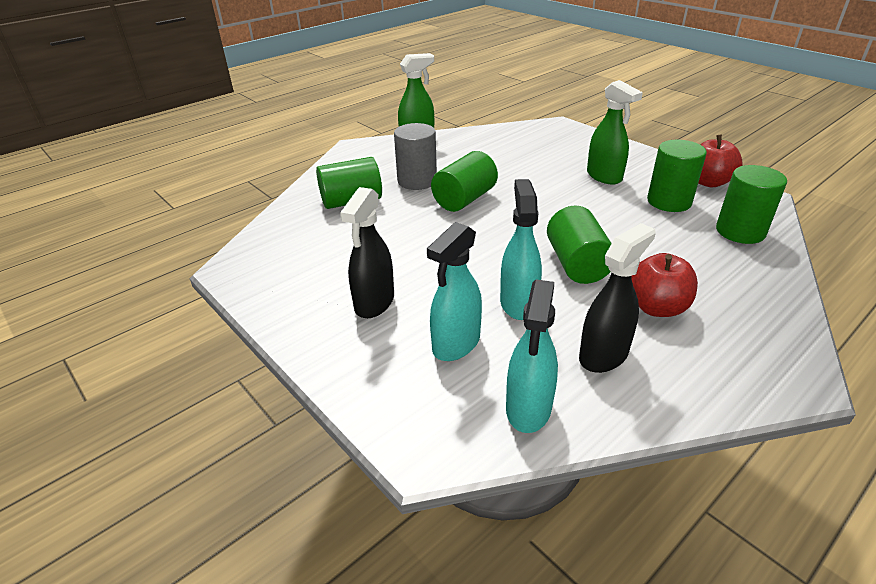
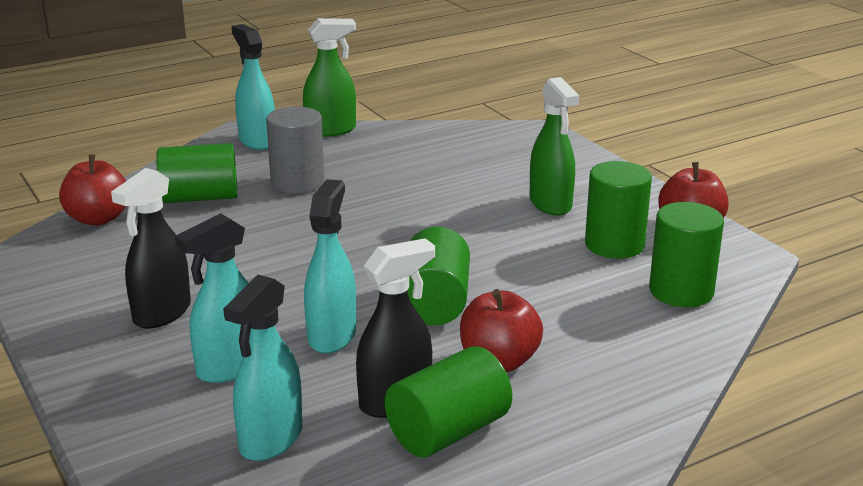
camera: 10 degrees right, 10 degrees down
green cylinder [431,151,498,212] -> green cylinder moved to [385,346,512,457]
none -> red apple [59,154,126,226]
none -> turquoise spray bottle [232,24,275,150]

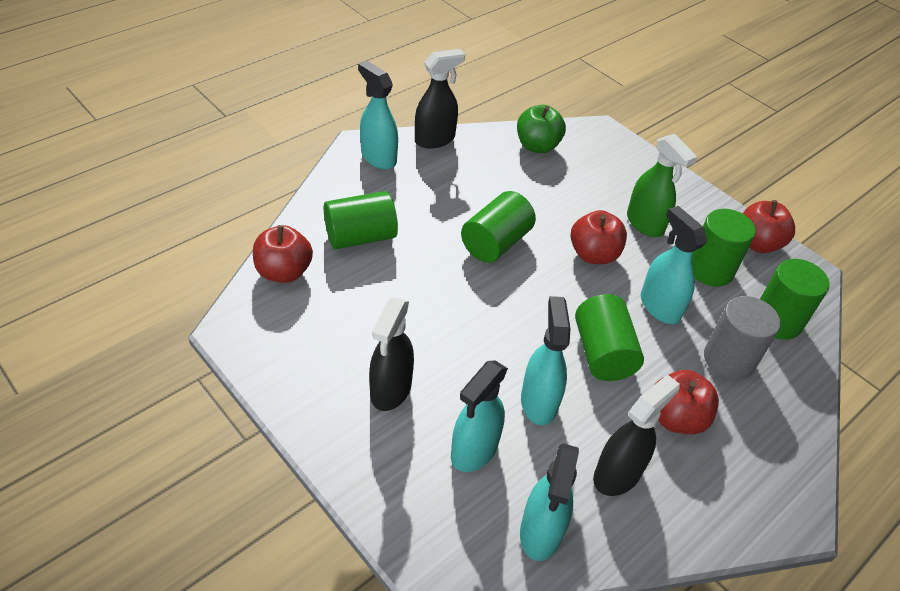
camera: 15 degrees left, 20 degrees up
grey cylinder [266,107,325,194] -> grey cylinder moved to [704,296,781,380]
green spray bottle [303,18,356,137] -> black spray bottle [415,49,465,148]
green cylinder [385,346,512,457] -> green cylinder moved to [461,191,536,263]
none -> green apple [517,105,566,153]
none -> red apple [571,210,627,264]
none -> turquoise spray bottle [641,206,707,324]

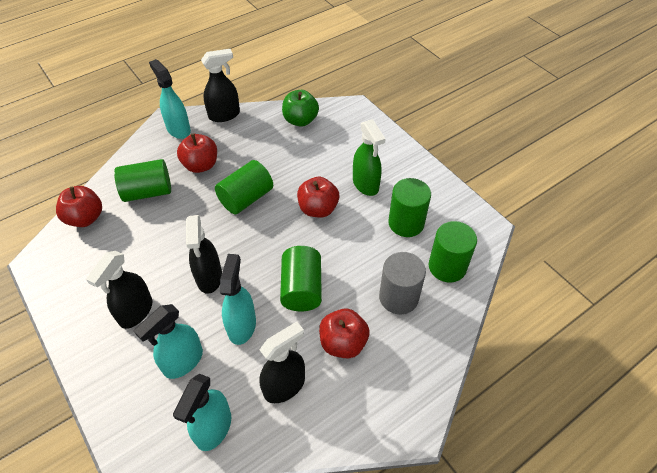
camera: 10 degrees right, 5 degrees up
turquoise spray bottle [641,206,707,324] -> none
red apple [743,200,795,253] -> red apple moved to [177,133,217,173]
none -> black spray bottle [186,215,222,294]

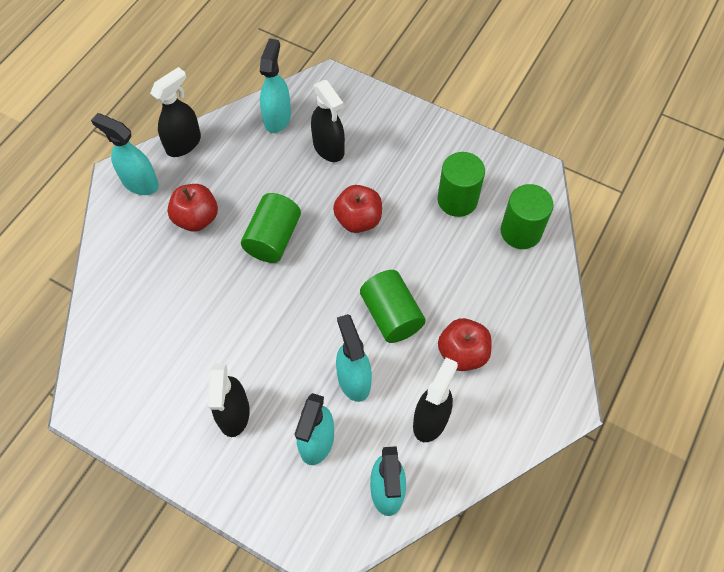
camera: 25 degrees left, 10 degrees up
red apple [56,186,102,227] -> none
green cylinder [114,159,171,202] -> none
black spray bottle [186,215,222,294] -> black spray bottle moved to [311,80,345,162]
green apple [282,90,319,127] -> turquoise spray bottle [260,38,291,133]
green spray bottle [353,119,386,196] -> none
grey cylinder [379,252,426,315] -> none

